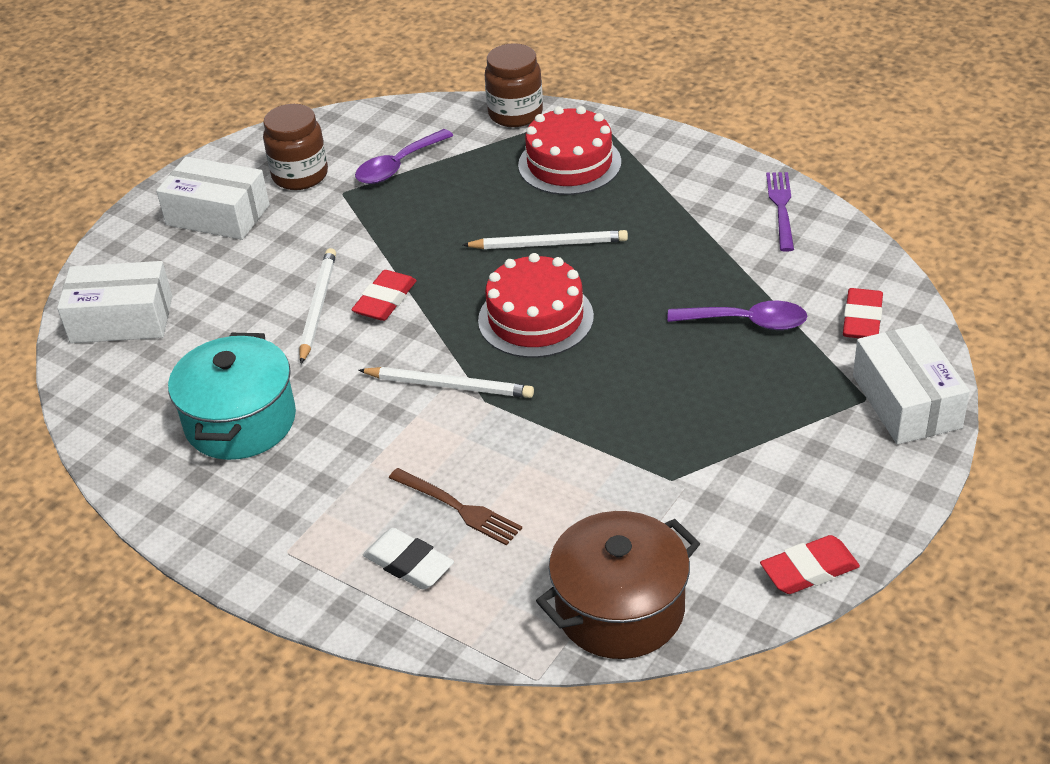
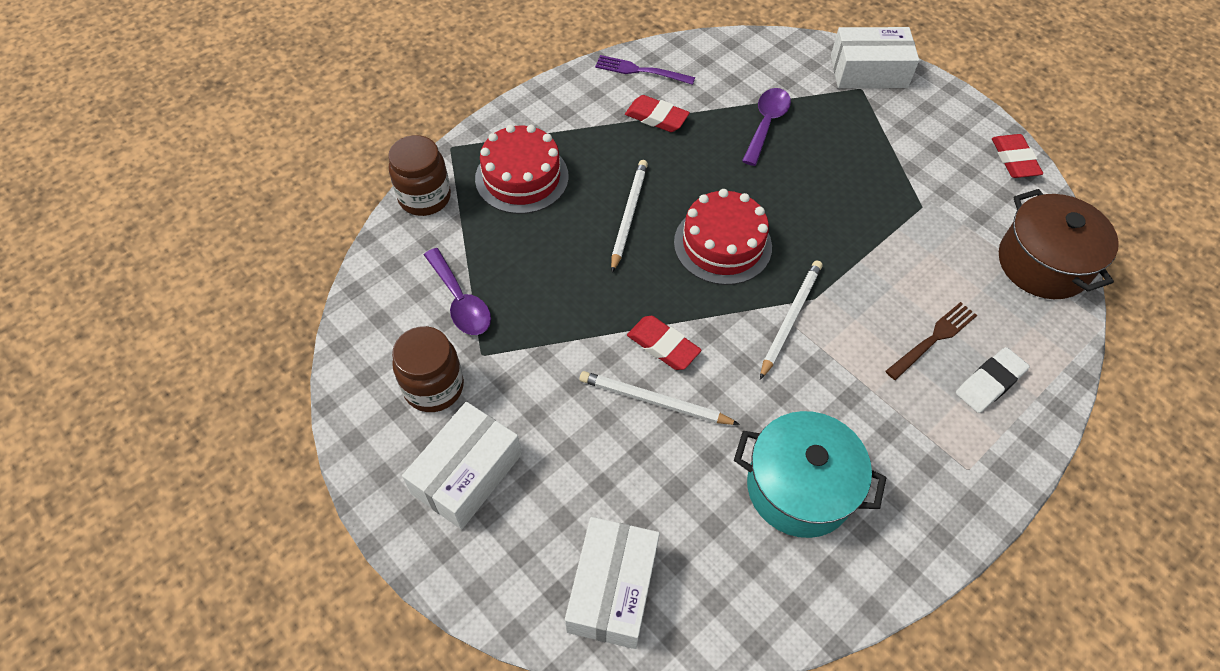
camera: 80 degrees left, 15 degrees up
red eraser [843,288,883,338] -> red eraser moved to [625,95,690,132]

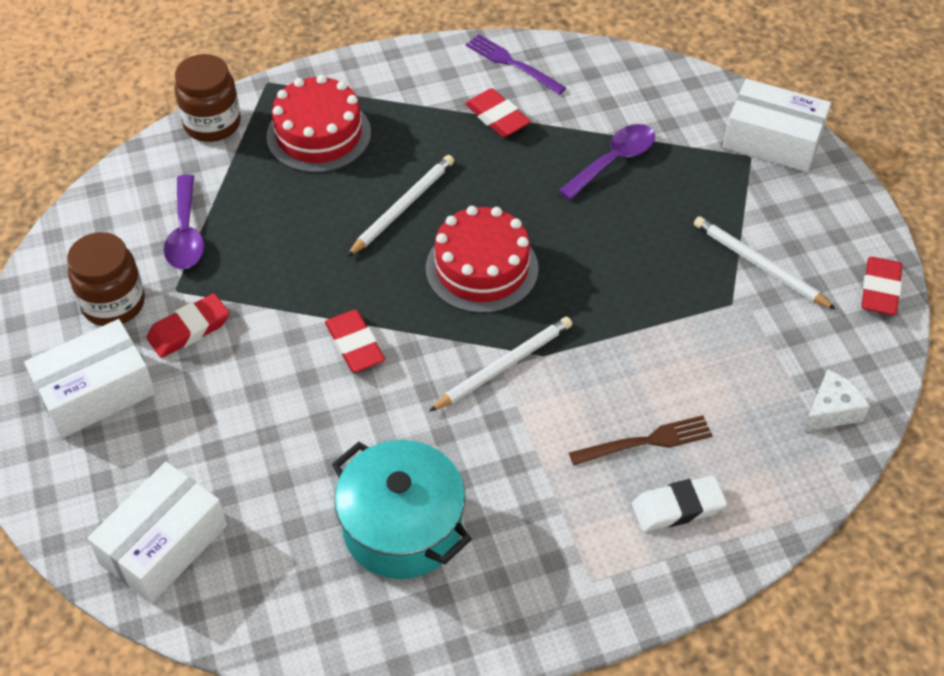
camera: 25 degrees right, 5 degrees down
white pencil [579,371,740,425] -> white pencil moved to [694,216,836,310]
brown pot [999,189,1119,299] -> white cheese [803,369,870,432]
none -> red eraser [146,293,229,358]

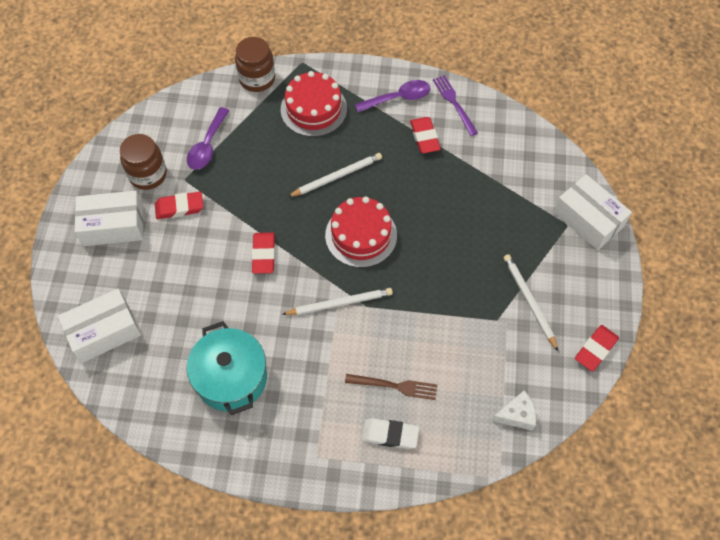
camera: 25 degrees right, 10 degrees up
purple spoon [558,124,655,200] -> purple spoon moved to [355,80,431,113]

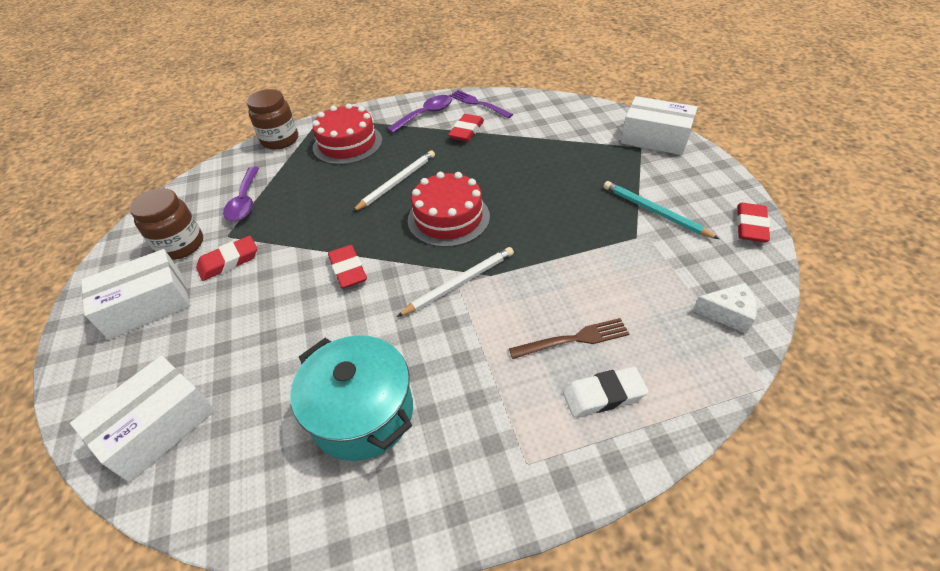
camera: 20 degrees left, 15 degrees down
red eraser [410,117,441,154] -> red eraser turned 60 degrees clockwise [448,114,484,142]
white cheese [491,390,536,431] -> white cheese turned 45 degrees clockwise [693,283,757,334]
white pencil [504,254,558,351] -> turquoise pencil [604,181,719,239]

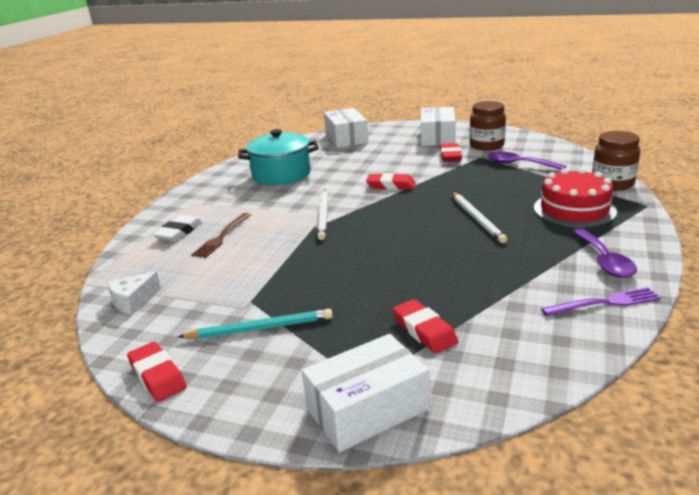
camera: 125 degrees right, 20 degrees down
red cake [408,172,490,247] -> none
red eraser [448,114,484,142] -> red eraser moved to [392,299,458,354]

